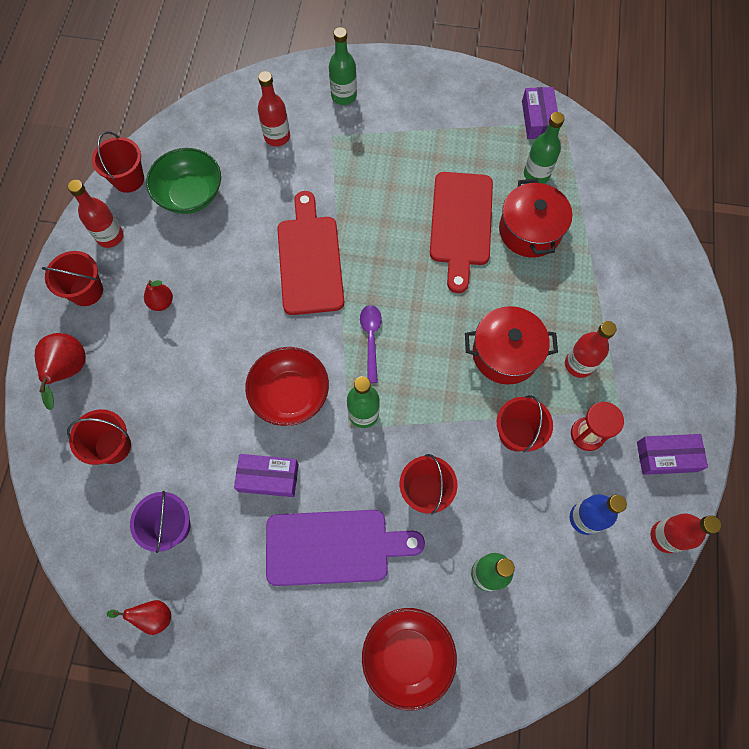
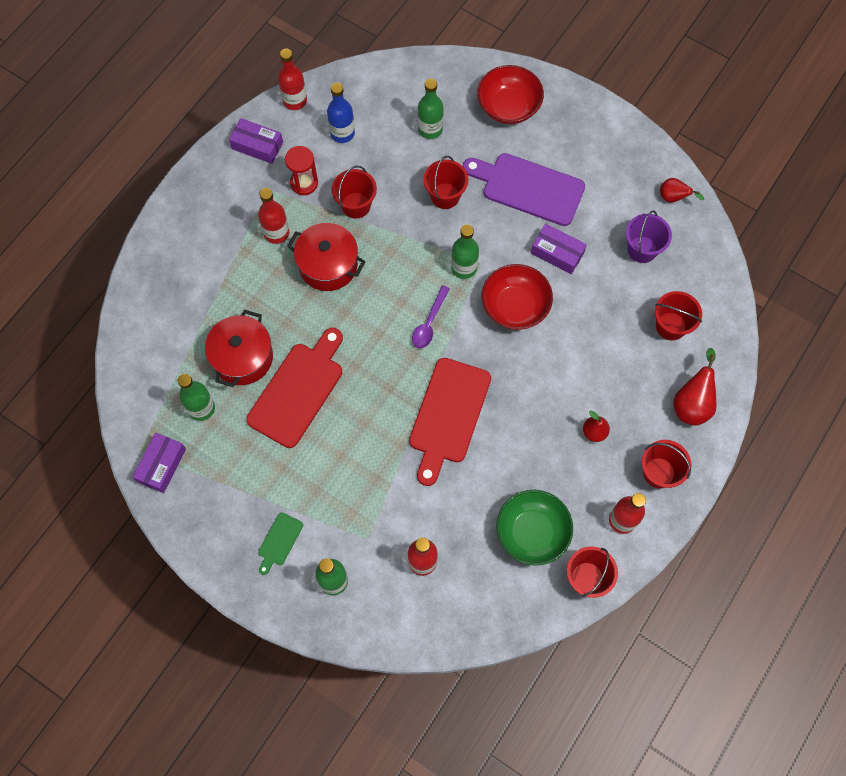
camera: 155 degrees left, 0 degrees up
none -> green cutting board [258,513,303,575]

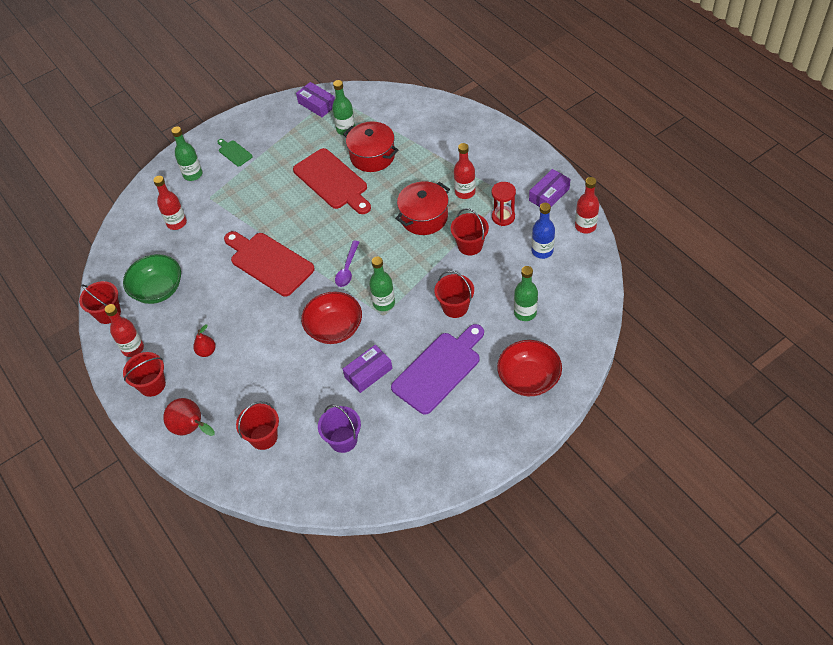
camera: 115 degrees right, 15 degrees down
purple spoon [412,285,450,348] -> purple spoon turned 120 degrees counterclockwise [335,241,359,287]
red pear [660,178,704,203] -> none

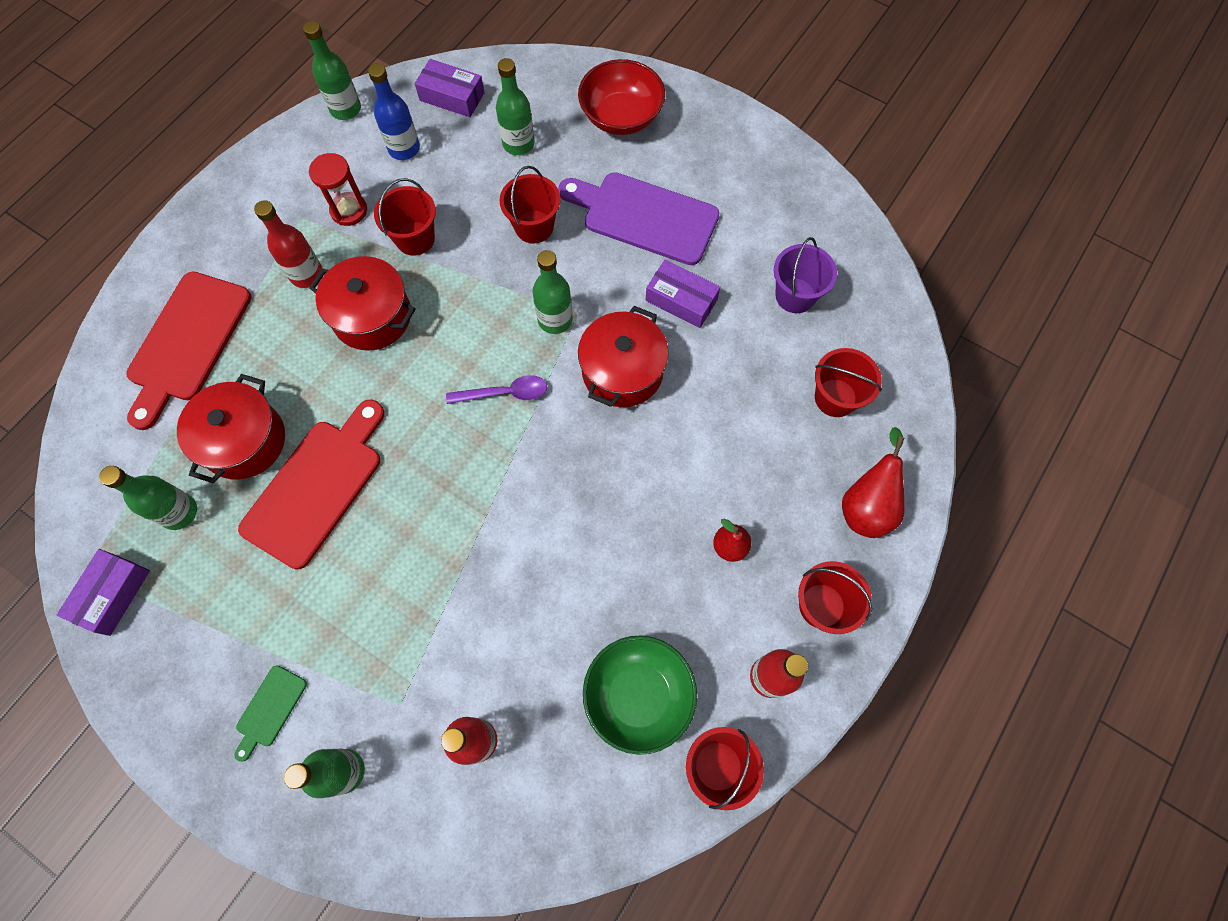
camera: 115 degrees left, 15 degrees up
red cutting board [224,231,315,296] -> red cutting board moved to [126,272,251,430]
red bowl [301,291,362,344] -> red pot [578,306,669,407]
purple box [529,169,570,207] -> purple box moved to [415,59,485,117]
red bottle [575,177,599,233] -> green bottle [303,21,361,120]

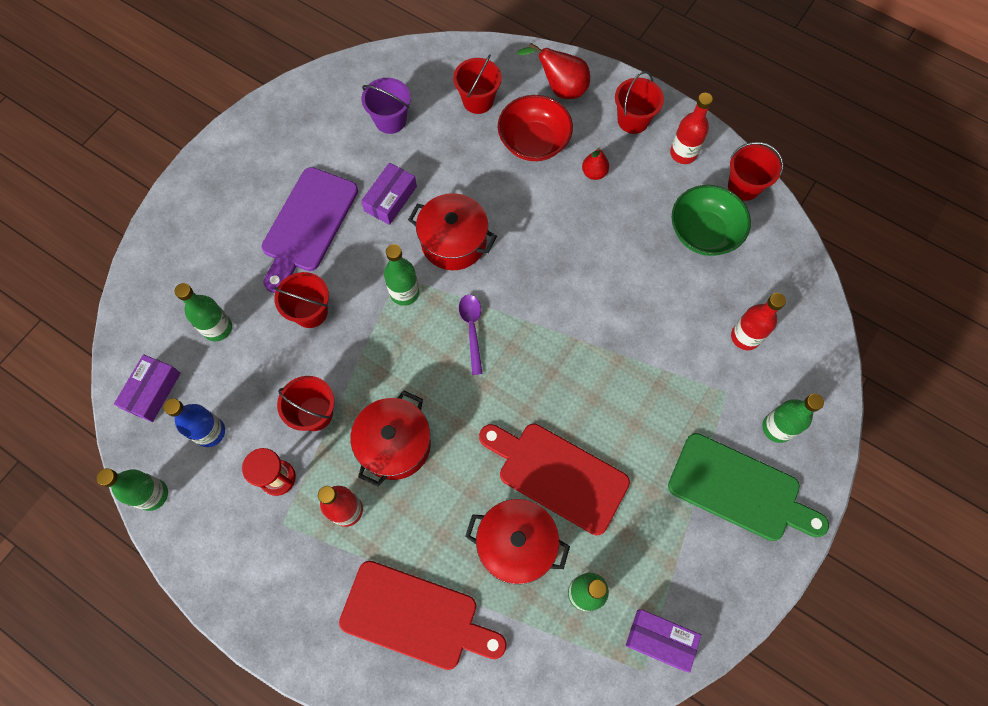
camera: 90 degrees left, 0 degrees up
green cutting board [234,665,307,762] -> green cutting board [668,433,829,541], size x2.15
red bowl [578,59,665,135] -> red bowl moved to [498,95,573,161]

